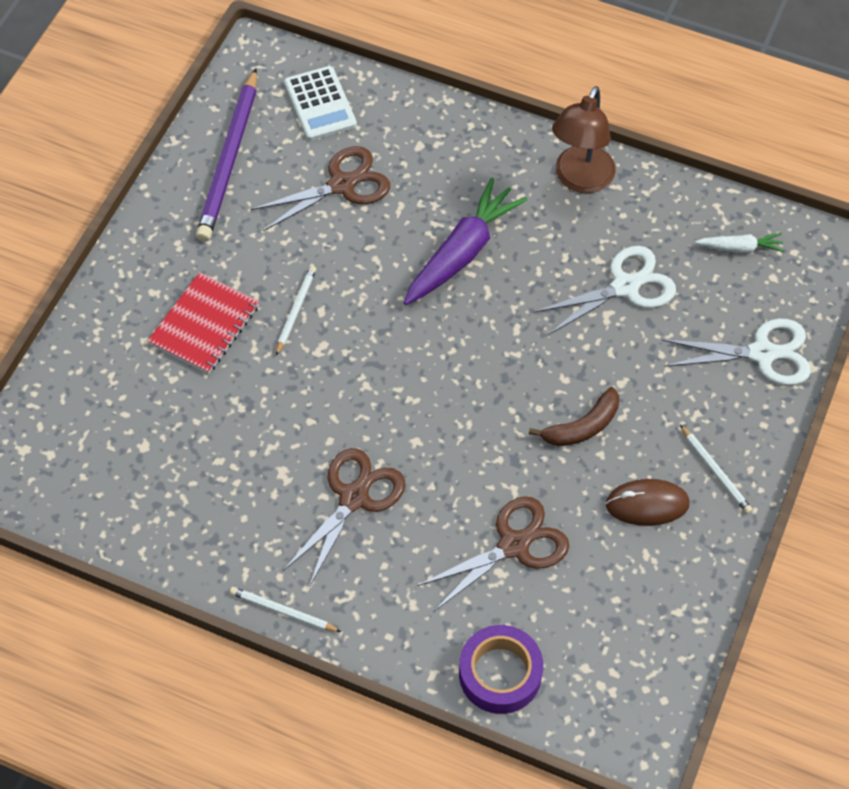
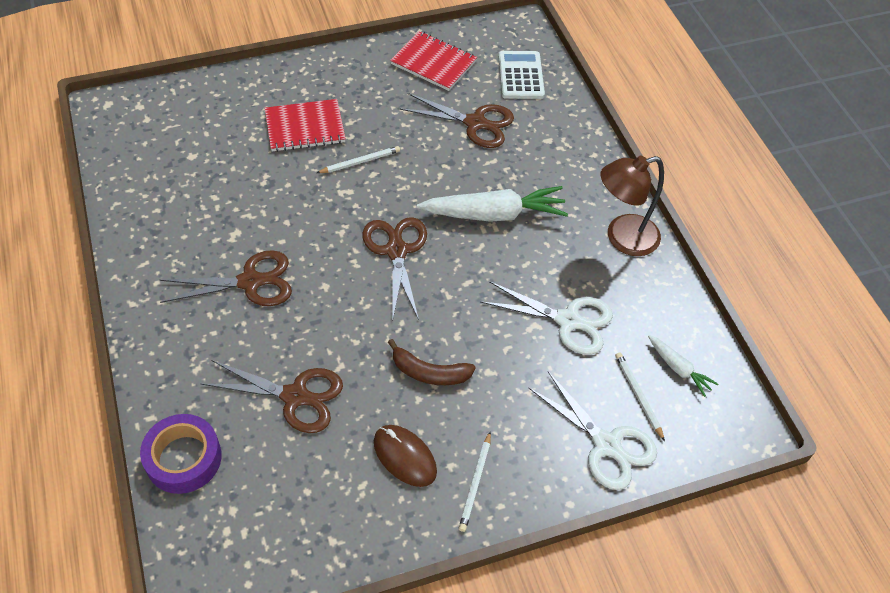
camera: 45 degrees right, 5 degrees down
purple pencil [196,68,257,242] -> red notebook [390,31,477,91]
white pencil [230,587,341,632] -> white pencil moved to [615,352,665,441]
white calculator [284,66,357,140] -> white calculator turned 150 degrees clockwise [498,51,545,99]
purple carrot [404,178,528,305] -> white carrot [417,186,568,222]
none -> brown scissors [362,217,427,320]

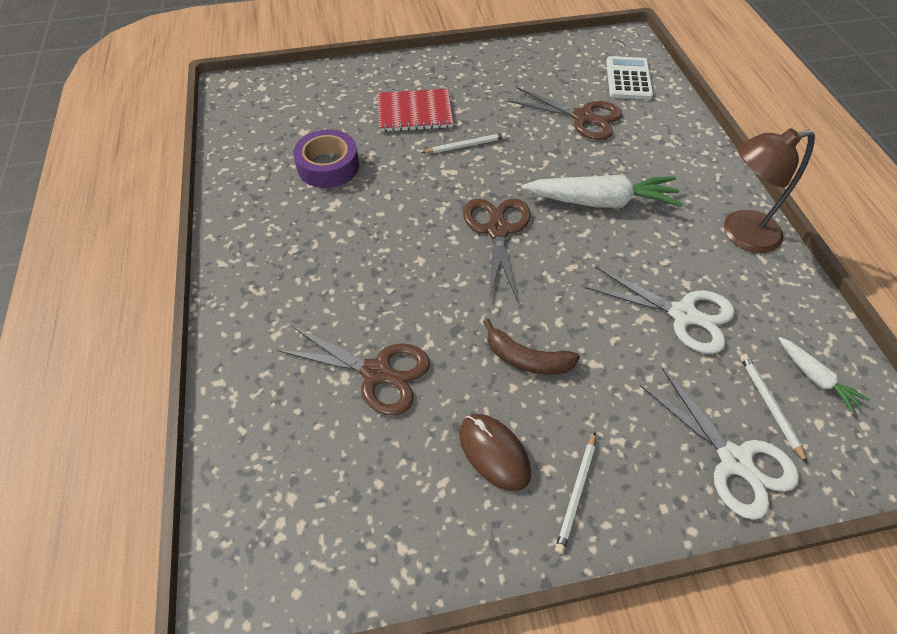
camera: 10 degrees right, 0 degrees up
purple tape [140,414,222,494] -> purple tape moved to [293,130,359,188]
brown scissors [160,250,292,306] -> none
red notebook [390,31,477,91] -> none

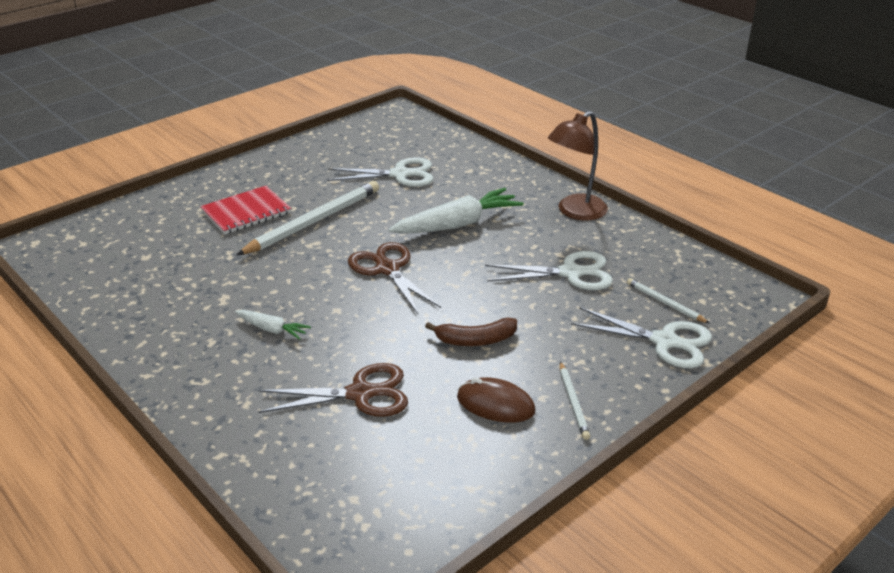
camera: 30 degrees left, 20 degrees down
purple tape [293,130,359,188] -> none
white pencil [421,132,507,153] -> white pencil [236,181,379,255], size x2.08
brown scissors [508,88,622,140] -> white scissors [327,157,433,187]
white calculator [606,56,653,100] -> none
white carrot [778,337,869,414] -> white carrot moved to [235,310,311,340]

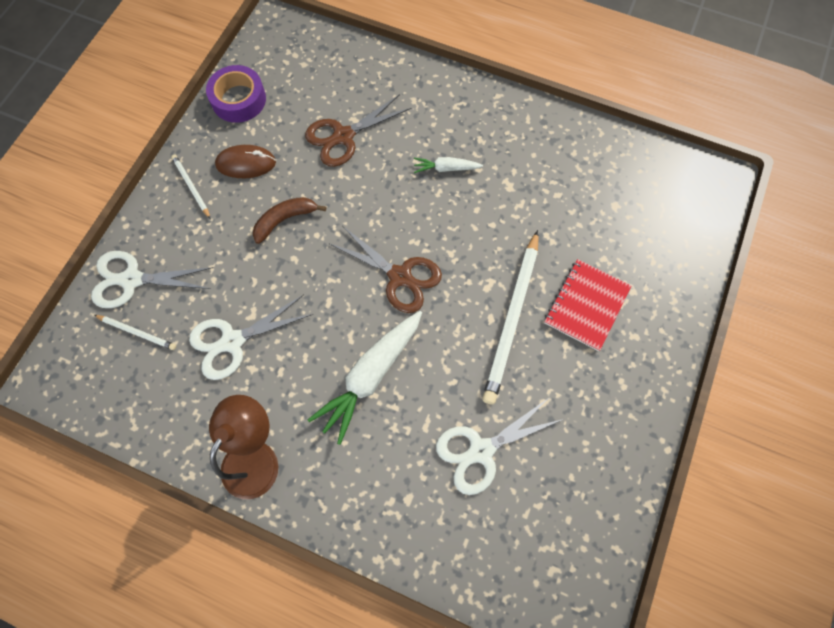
camera: 155 degrees right, 35 degrees up
none -> purple tape [206,65,266,123]

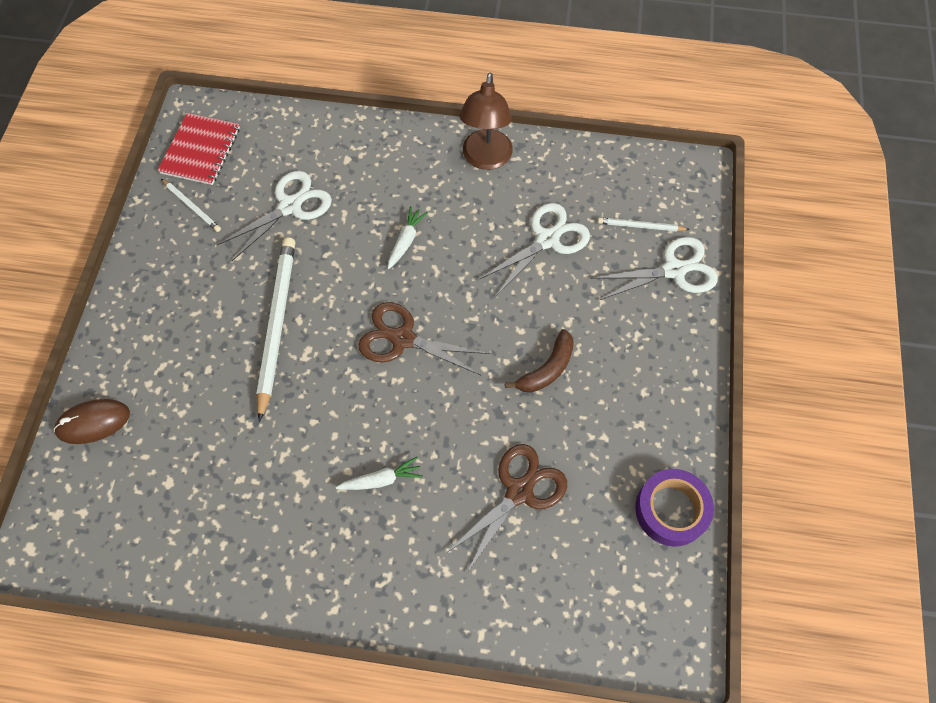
camera: 165 degrees right, 5 degrees down
white pencil [171,154,210,219] -> white pencil moved to [161,179,221,232]
brown mouse [215,145,276,178] -> brown mouse moved to [54,399,130,444]
white carrot [308,311,422,445] -> white carrot [388,206,428,269], size x0.51
red notebook [544,259,631,351] -> red notebook moved to [158,113,240,185]

